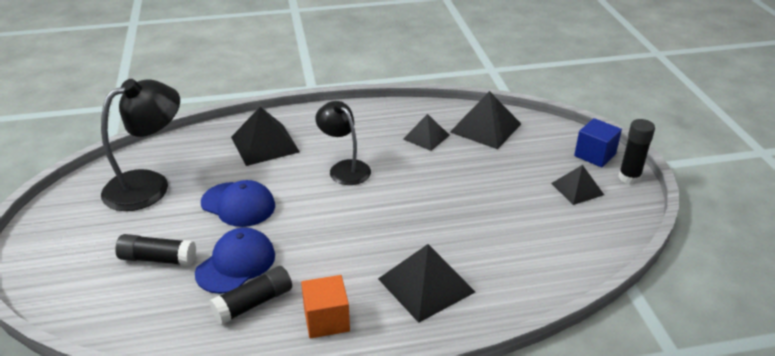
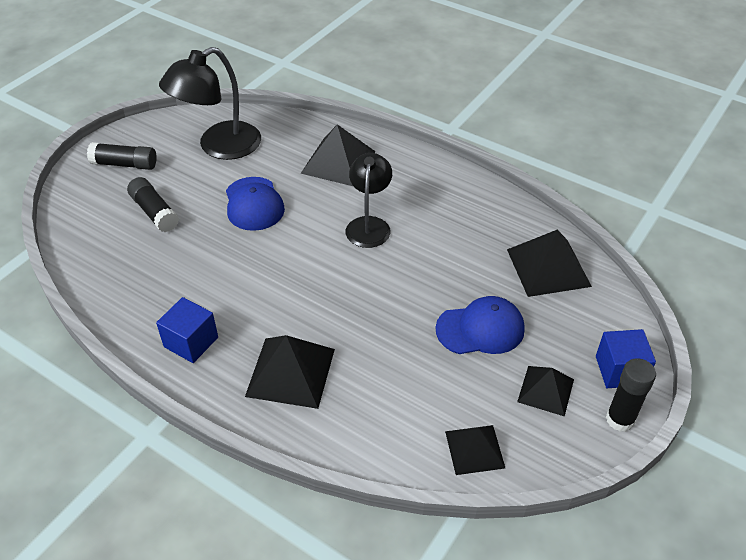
camera: 45 degrees right, 10 degrees up
black lamp [101,79,180,211] -> black lamp turned 135 degrees clockwise [159,47,261,160]
blue cap [195,227,275,294] -> blue cap moved to [435,296,525,354]
black glue stick [209,266,292,325] -> black glue stick moved to [87,142,157,170]
orange cube [301,275,350,338] -> blue cube [156,297,218,363]
black pyramid [403,114,450,151] -> black pyramid moved to [445,425,505,475]

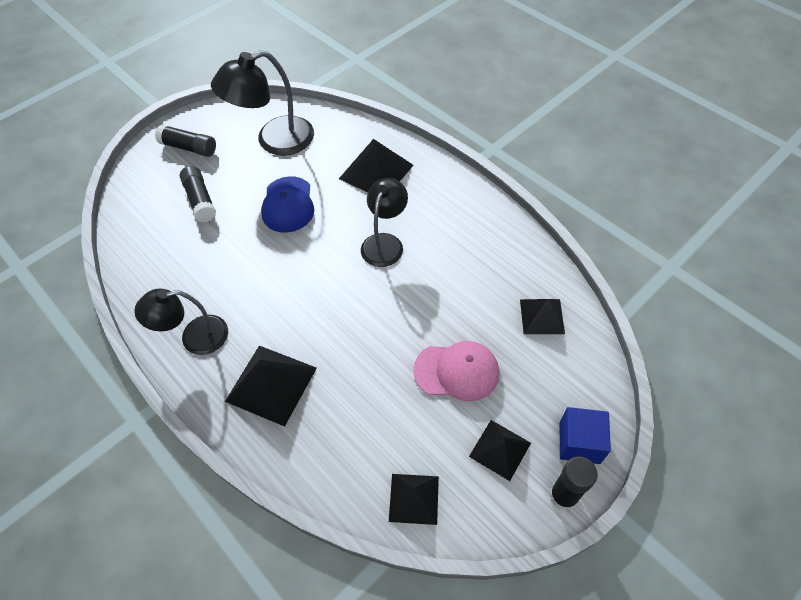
camera: 15 degrees right, 10 degrees up
blue cube [156,297,218,363] -> black lamp [134,289,228,355]
blue cap [435,296,525,354] -> pink cap [413,341,499,401]
black pyramid [507,230,592,297] -> black pyramid [520,299,565,334], size x0.63

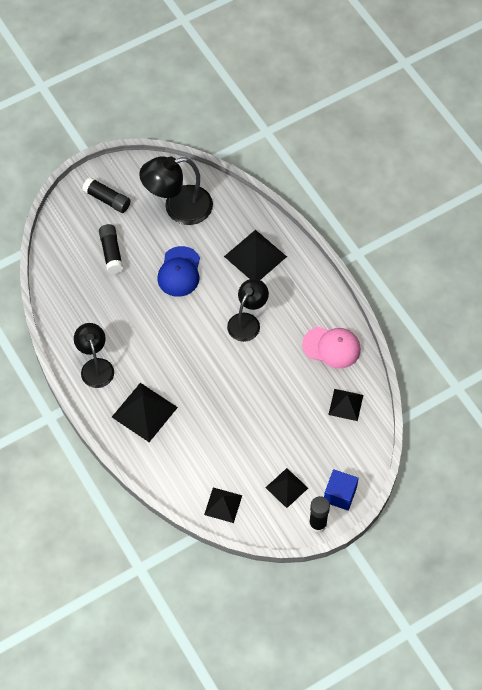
camera: 10 degrees right, 5 degrees up
black lamp [134,289,228,355] -> black lamp turned 75 degrees clockwise [74,323,114,388]
pink cap [413,341,499,401] -> pink cap moved to [302,327,361,369]

